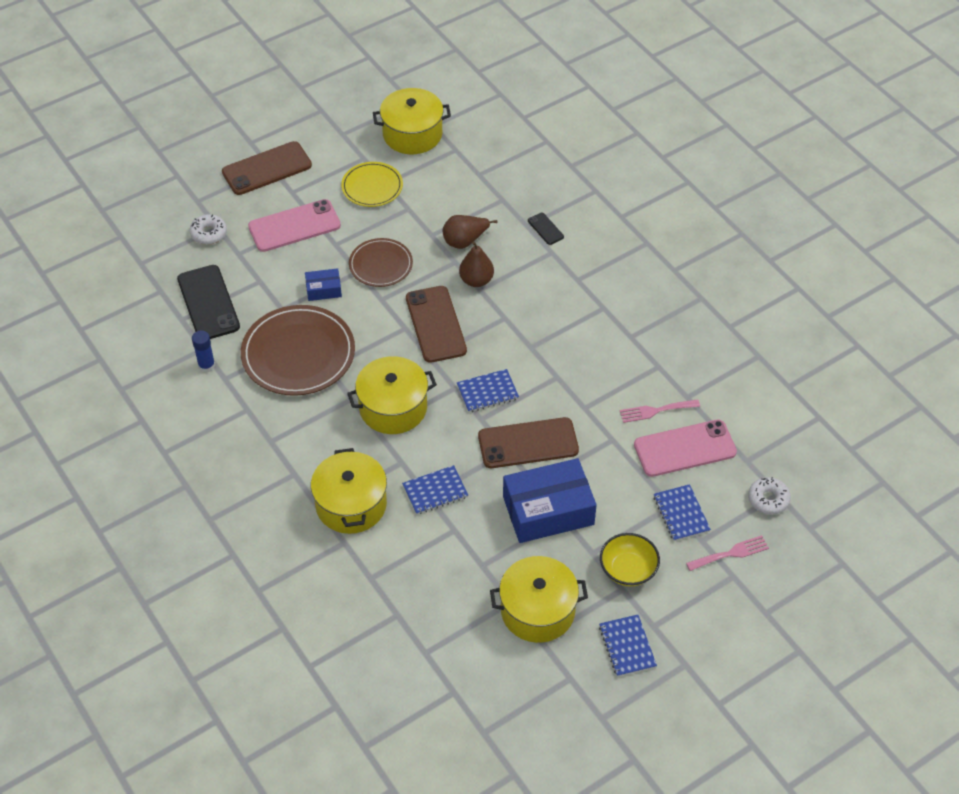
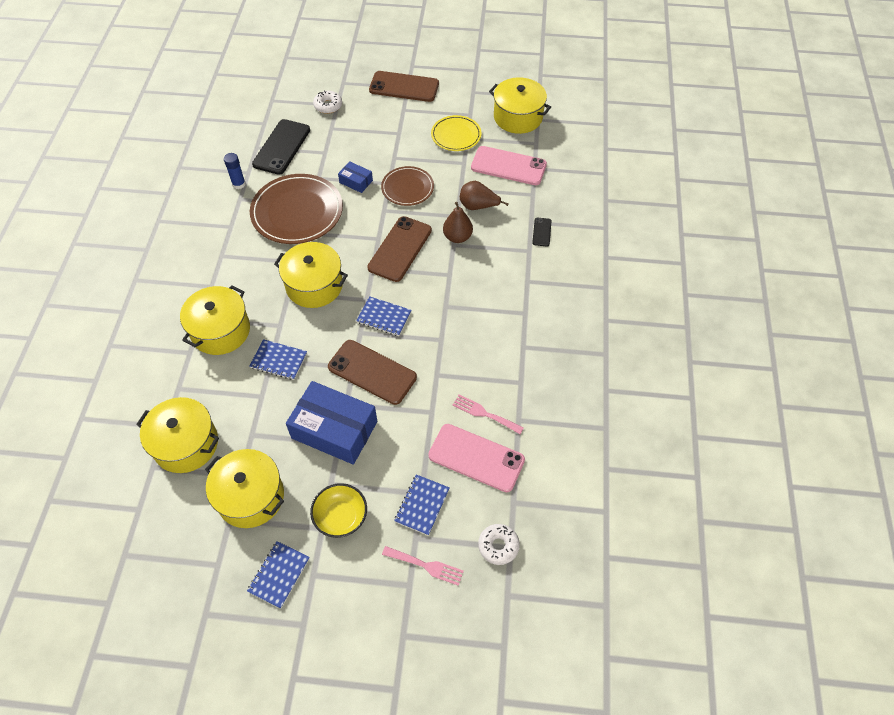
camera: 40 degrees right, 5 degrees up
pink phone [248,199,341,252] -> pink phone moved to [471,146,547,185]
none -> yellow pot [136,397,219,473]

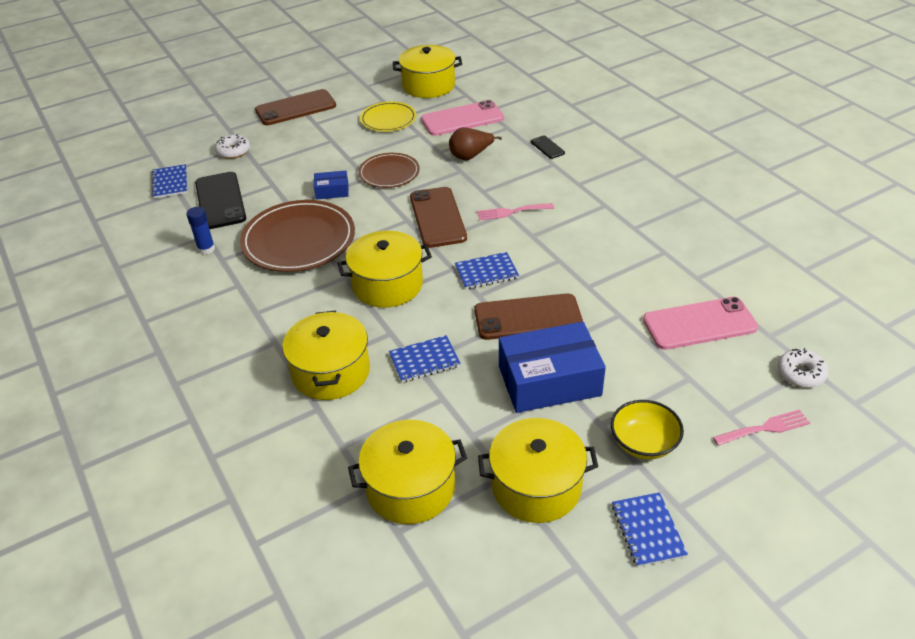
camera: 35 degrees left, 15 degrees down
blue notebook [394,474,450,536] -> blue notebook moved to [151,164,188,199]
brown pear [443,202,473,243] -> none
pink fork [453,394,524,434] -> pink fork moved to [477,203,554,220]

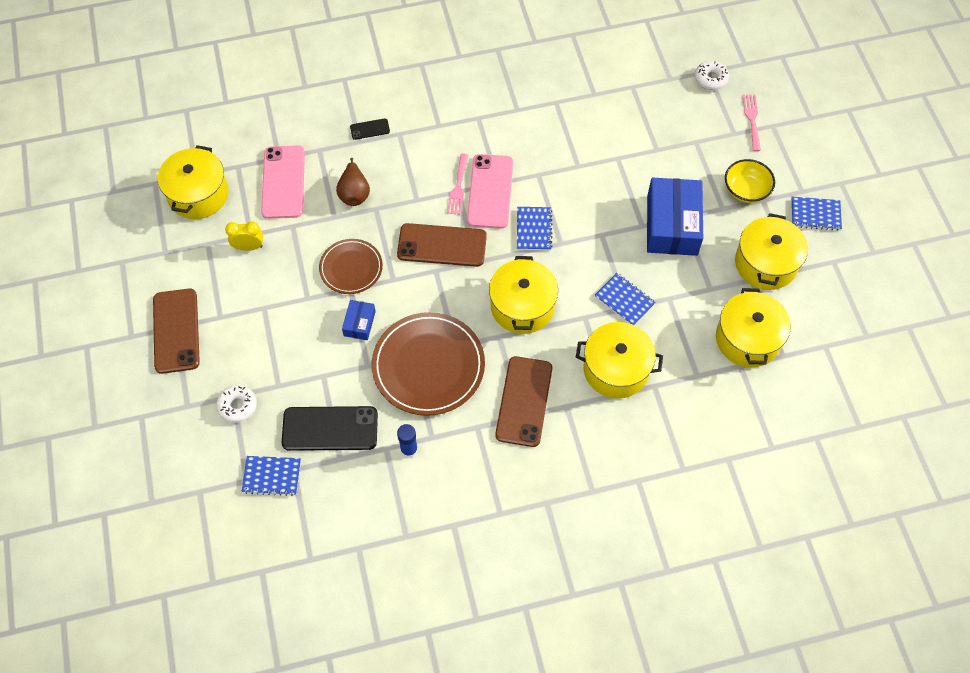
camera: 75 degrees left, 20 degrees up
yellow plate [360,102,416,132] -> yellow clock [225,221,263,251]
blue notebook [389,335,461,382] -> blue notebook turned 45 degrees counterclockwise [594,273,656,325]
brown phone [474,293,583,340] -> brown phone moved to [495,356,552,447]
pink phone [643,297,758,350] -> pink phone moved to [467,154,513,229]

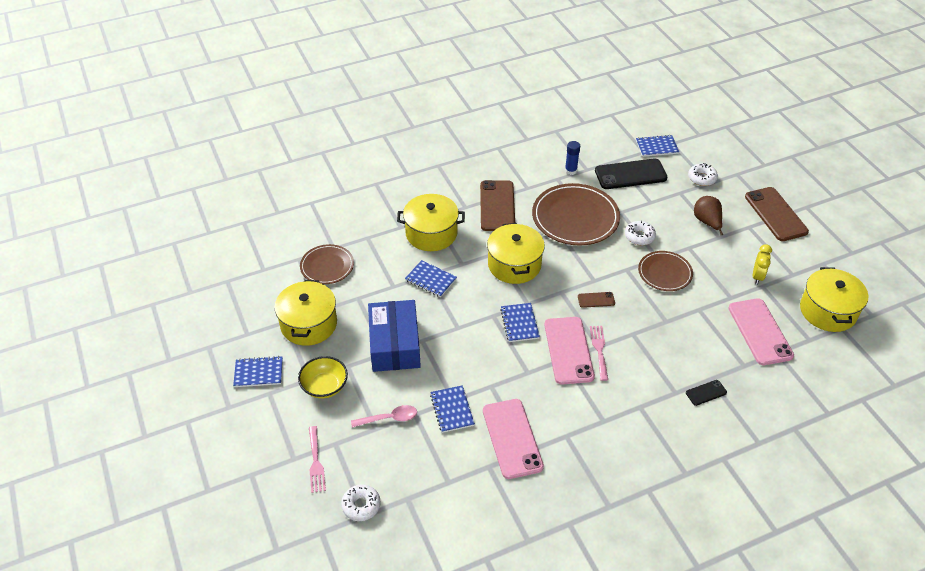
camera: 170 degrees right, 15 degrees down
yellow clock [225,221,263,251] -> yellow clock turned 60 degrees counterclockwise [753,244,772,285]
brown pear [336,158,370,206] -> brown pear moved to [694,196,723,235]
blue box [342,300,376,340] -> white donut [625,221,656,245]
brown phone [397,223,487,267] -> brown phone [578,292,615,308], size x0.46
yellow pot [716,288,791,367] -> brown plate [300,244,354,284]
none -> pink spoon [351,405,417,428]
none -> blue notebook [430,385,475,433]
none -> pink phone [483,399,544,479]

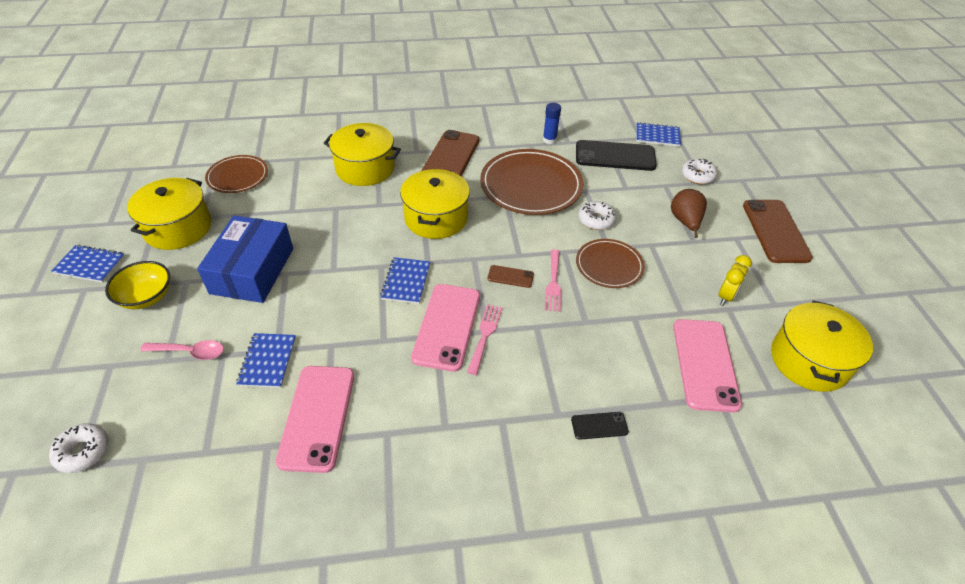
camera: 15 degrees right, 0 degrees up
pink fork [309,426,326,493] -> pink fork moved to [545,249,561,312]
blue notebook [405,260,457,297] -> none

